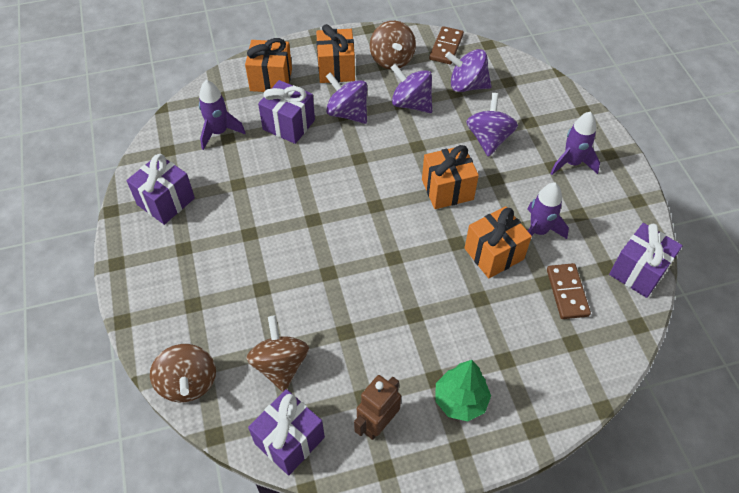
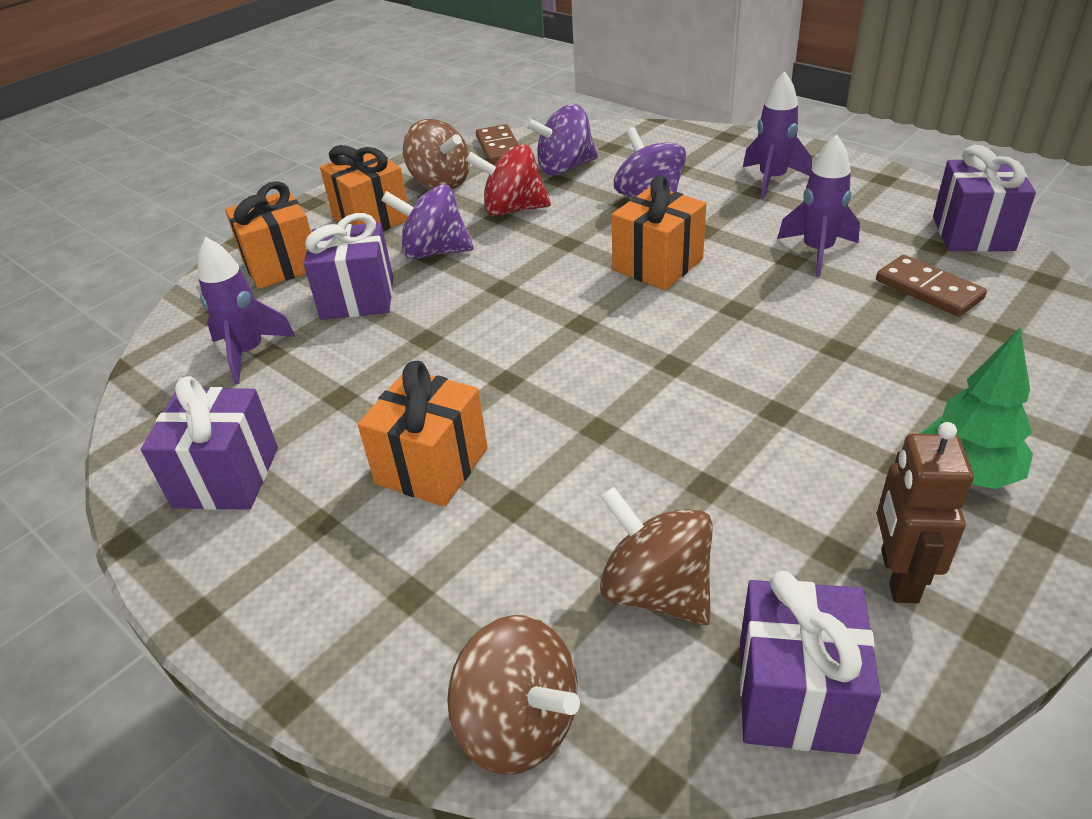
camera: 30 degrees left, 15 degrees down
purple spinning top [391,64,432,113] -> red spinning top [466,144,551,216]
orange gift [465,206,532,278] -> orange gift moved to [358,361,488,507]

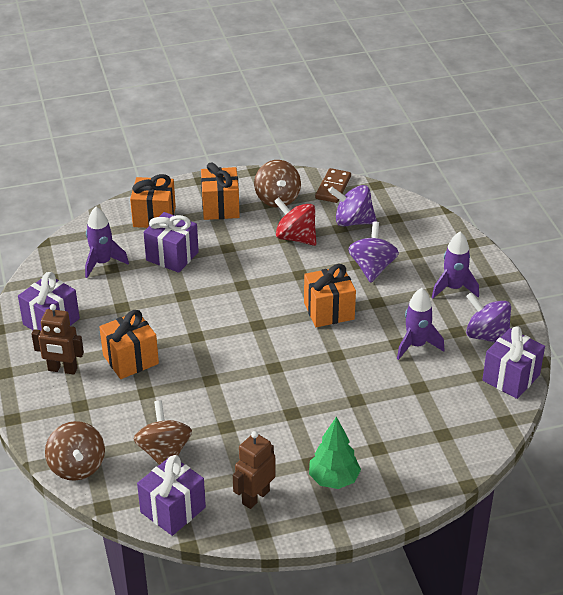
camera: 30 degrees right, 0 degrees up
purple spinning top [381,185,474,259] -> purple spinning top moved to [466,292,511,343]
brown domino [876,255,987,317] -> none
none -> brown robot [32,304,84,375]

